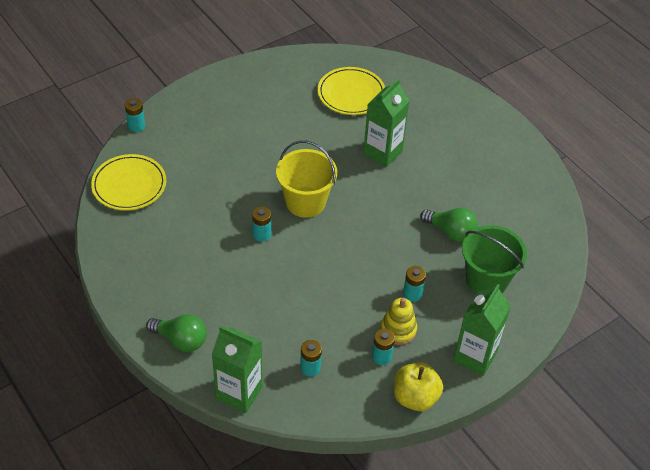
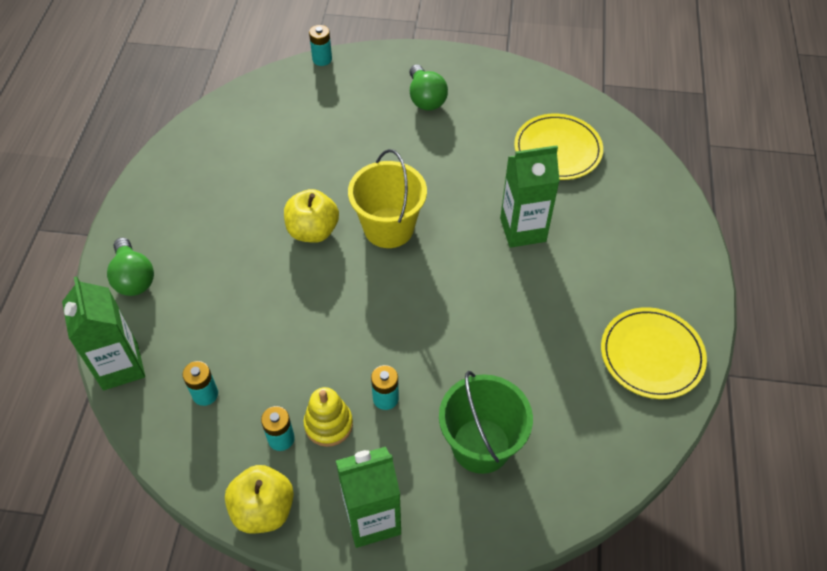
camera: 45 degrees right, 5 degrees up
yellow plate [91,154,166,211] -> yellow plate moved to [601,307,707,399]
turquoise battery [252,206,271,242] -> yellow apple [284,189,339,243]
green light bulb [420,208,478,242] -> green light bulb moved to [409,65,448,111]

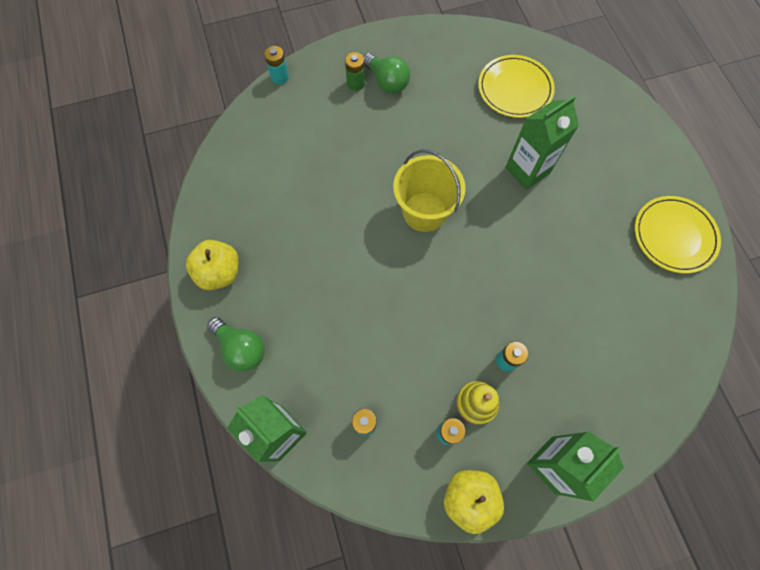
camera: 25 degrees left, 15 degrees up
yellow apple [284,189,339,243] -> yellow apple moved to [186,240,239,290]
green bucket [439,371,533,474] -> none
none -> green battery [345,52,365,91]

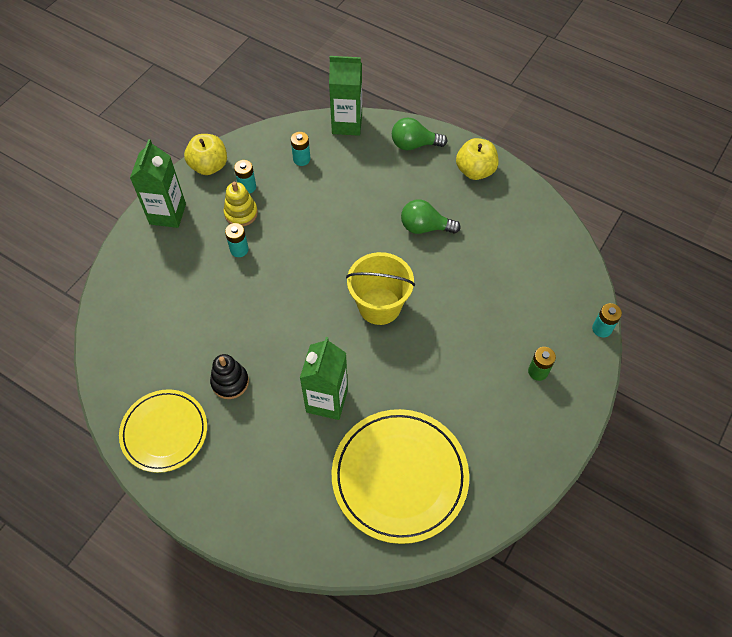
camera: 140 degrees right, 10 degrees down
green light bulb [363,53,410,94] -> green light bulb moved to [401,199,461,234]
yellow plate [478,55,555,118] -> yellow plate [332,409,469,544], size x1.52
none -> black stacking toy [210,354,249,399]

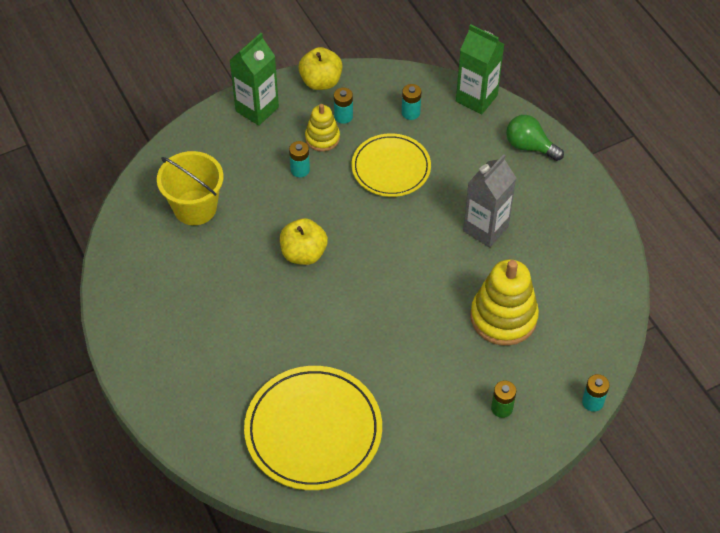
camera: 30 degrees right, 5 degrees down
yellow plate [119,389,207,473] -> yellow plate moved to [352,133,431,197]
black stacking toy [210,354,249,399] -> none
green carton [300,337,348,420] -> none
yellow bucket [346,252,415,325] -> yellow bucket moved to [157,151,224,225]
green light bulb [401,199,461,234] -> grey carton [463,154,516,247]
yellow apple [456,138,498,180] -> yellow apple moved to [280,218,328,265]
none -> yellow stacking toy [471,259,539,346]

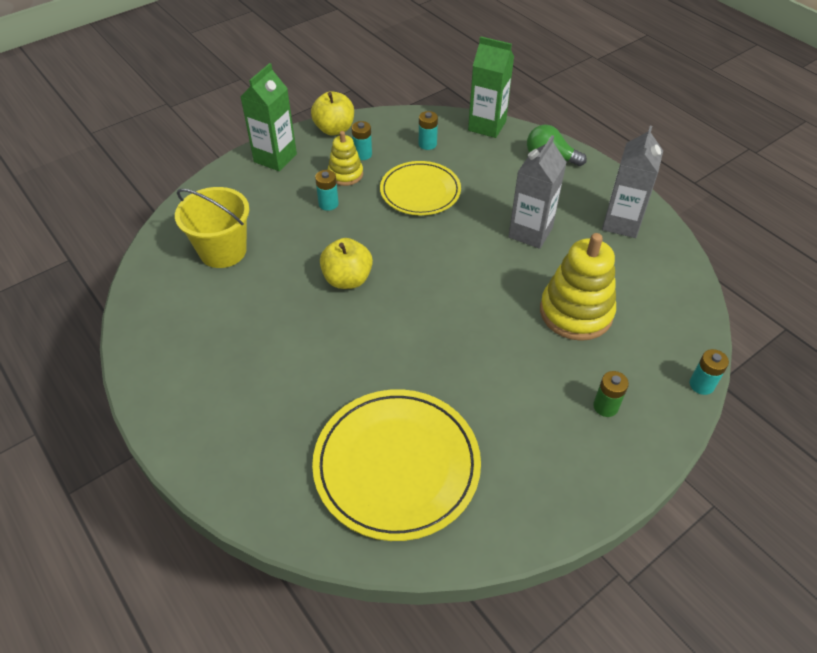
camera: 10 degrees left, 5 degrees down
none -> grey carton [602,126,663,238]

